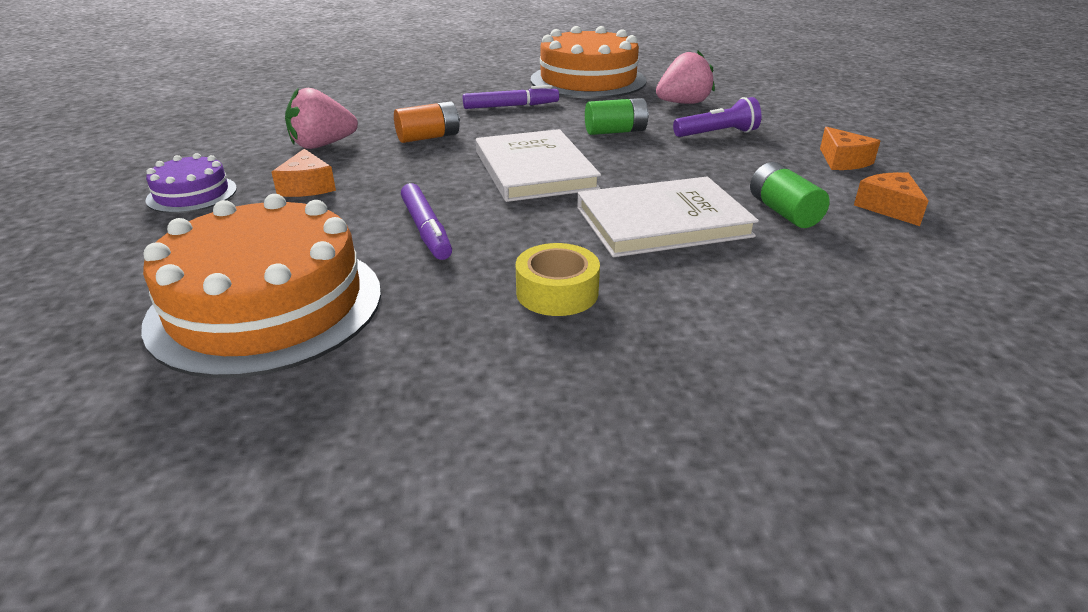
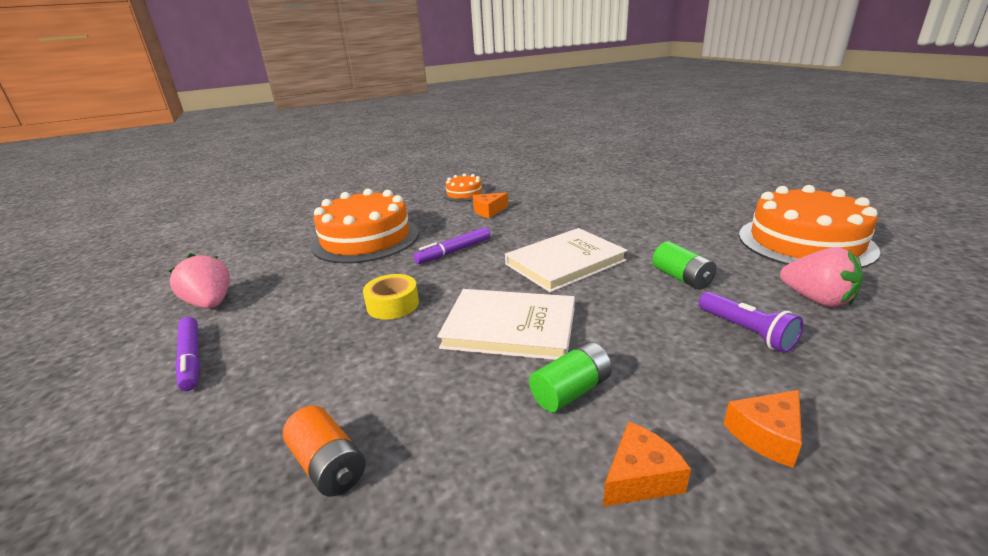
camera: 75 degrees right, 5 degrees down
purple cake [146,153,237,213] -> orange cake [443,174,486,202]
pink strawberry [285,87,358,149] -> pink strawberry moved to [169,253,230,309]
orange battery [394,102,460,143] -> orange battery moved to [283,406,366,497]
purple marker [463,85,559,109] -> purple marker moved to [175,317,200,391]
white book [577,177,759,257] -> white book turned 45 degrees counterclockwise [437,289,575,360]

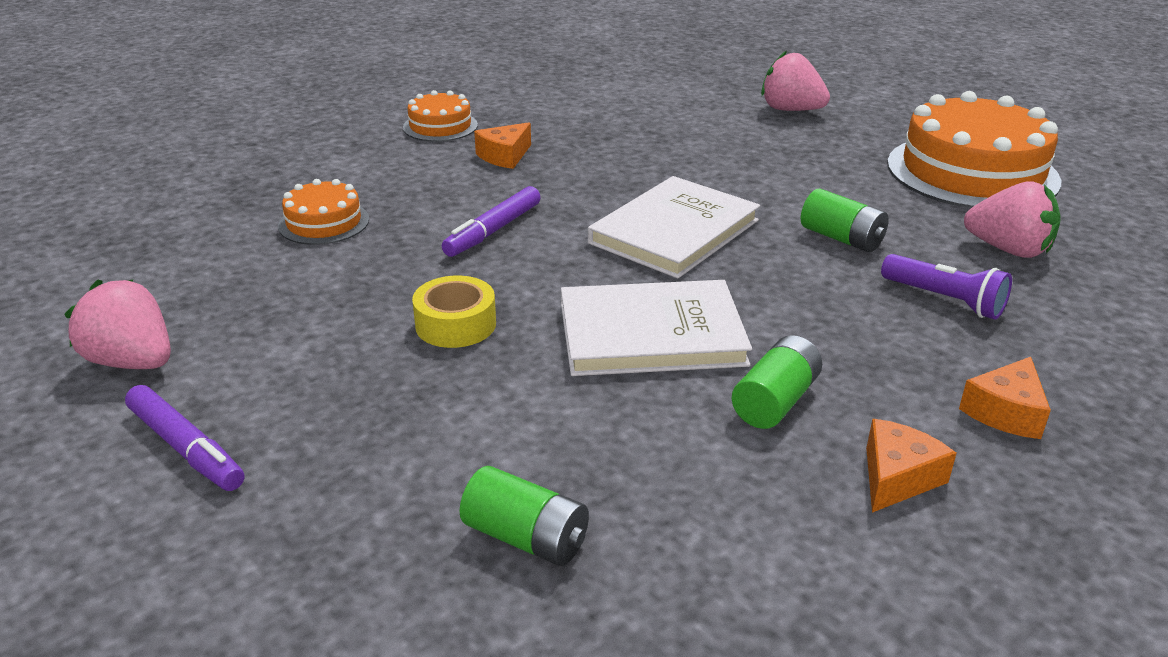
camera: 20 degrees left, 5 degrees up
orange battery [283,406,366,497] -> green battery [460,466,589,566]
orange cake [311,189,419,264] -> orange cake [278,179,369,245], size x0.49
none -> pink strawberry [761,51,830,111]

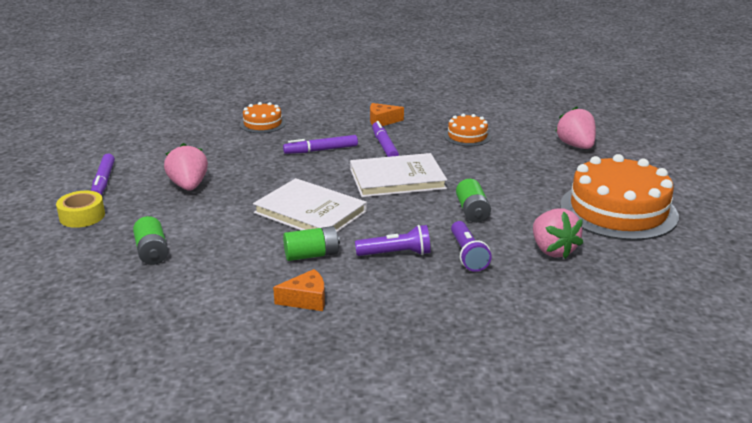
camera: 40 degrees right, 5 degrees down
pink strawberry [64,279,171,369] -> pink strawberry moved to [164,143,208,191]
orange cake [403,90,478,142] -> orange cake moved to [444,114,491,146]
yellow tape [412,276,496,348] -> yellow tape moved to [56,191,105,228]
orange cheese [959,357,1051,439] -> none
none -> purple flashlight [355,225,431,256]
none -> purple marker [372,121,399,157]

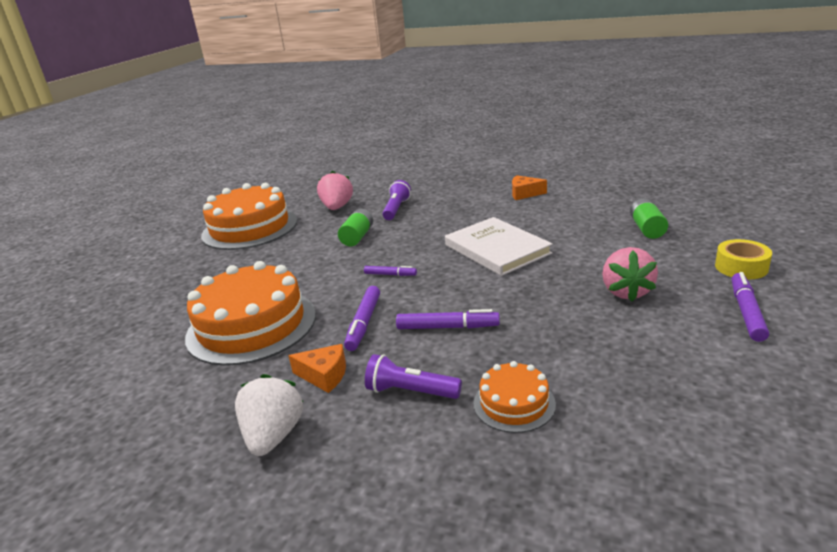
camera: 155 degrees left, 0 degrees up
green battery [283,226,340,261] -> none
white book [350,153,447,197] -> purple marker [364,266,417,276]
purple flashlight [355,225,431,256] -> purple flashlight moved to [365,354,462,399]
orange cake [444,114,491,146] -> orange cake [185,261,316,366], size x2.04
pink strawberry [555,106,596,149] -> none
none -> white strawberry [235,374,303,456]

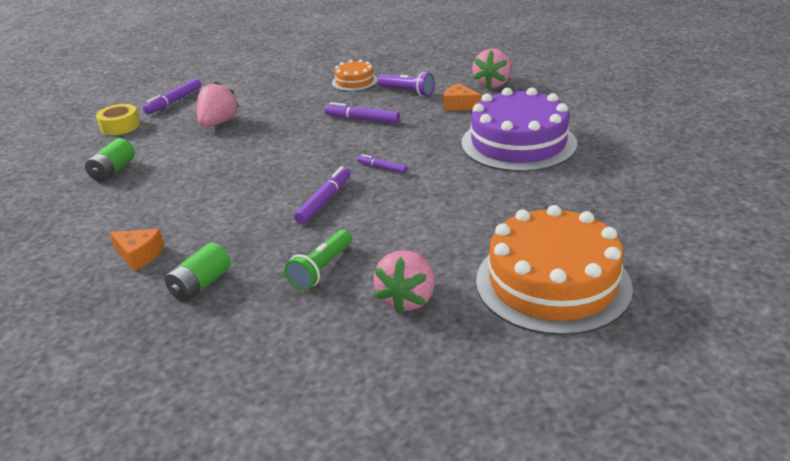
camera: 165 degrees left, 5 degrees up
orange cake [185,261,316,366] -> purple cake [461,87,577,172]
white strawberry [235,374,303,456] -> pink strawberry [472,49,511,89]
green battery [338,209,373,246] -> green battery moved to [165,243,231,302]
purple marker [344,286,380,351] -> purple marker moved to [294,166,351,225]
purple flashlight [382,180,411,220] -> green flashlight [285,229,352,290]
white book [445,217,553,276] -> none

